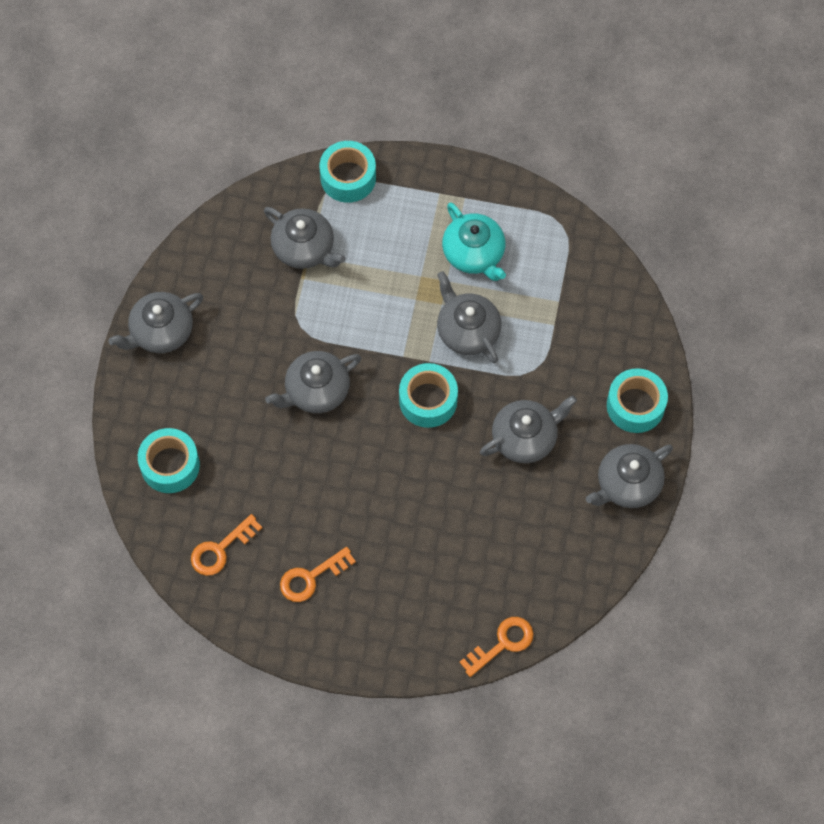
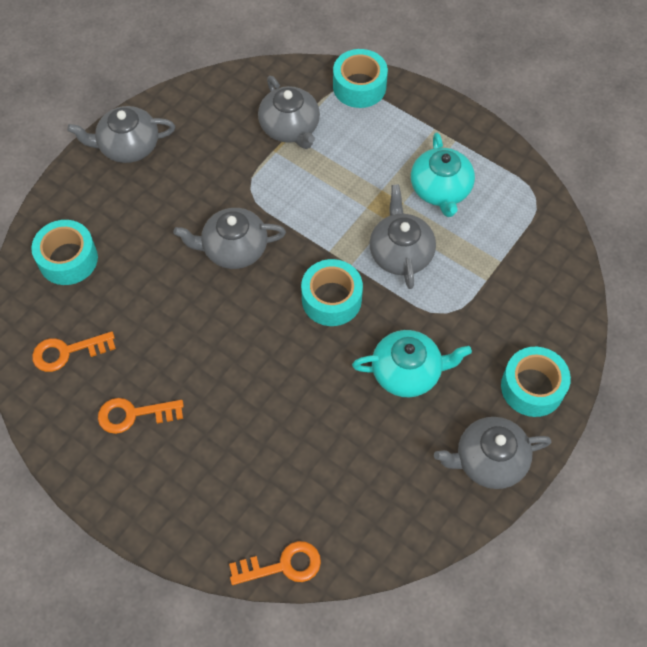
camera: 25 degrees right, 5 degrees down
grey teapot [480,395,577,463] -> turquoise teapot [352,330,472,397]

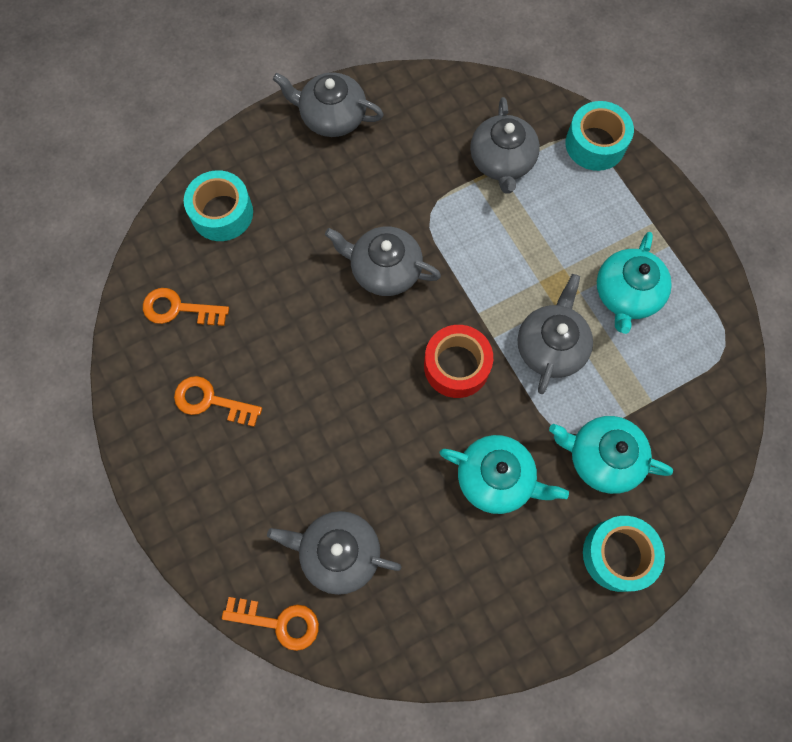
camera: 25 degrees right, 10 degrees up
turquoise tape [301,259,363,326] -> red tape [424,325,493,398]
grey teapot [434,417,551,489] -> grey teapot moved to [267,511,401,595]
none -> turquoise teapot [549,416,673,494]

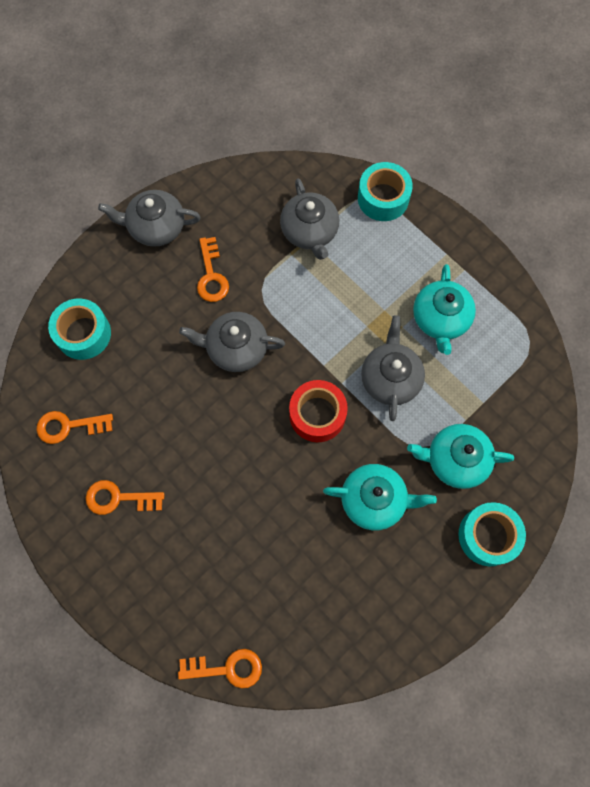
camera: 15 degrees left, 0 degrees up
grey teapot [267,511,401,595] -> none
none -> orange key [197,237,229,302]

